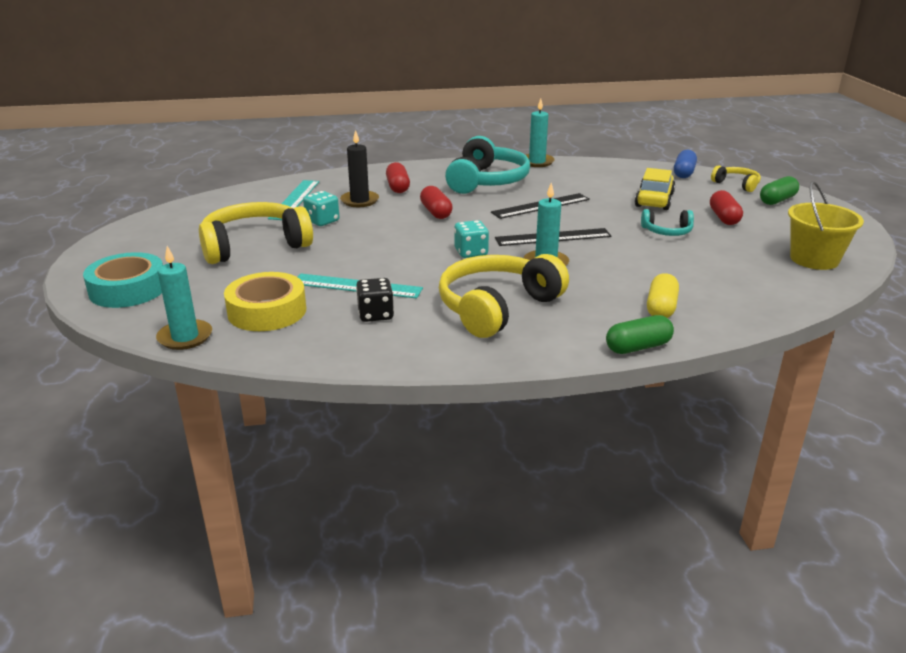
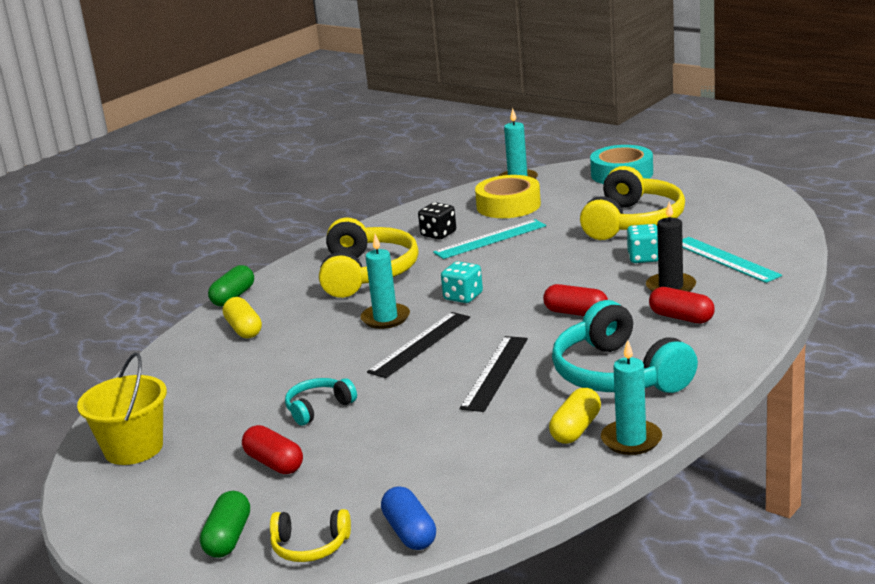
camera: 140 degrees right, 5 degrees down
yellow car [635,168,675,210] -> none
none -> yellow capsule [549,388,601,444]

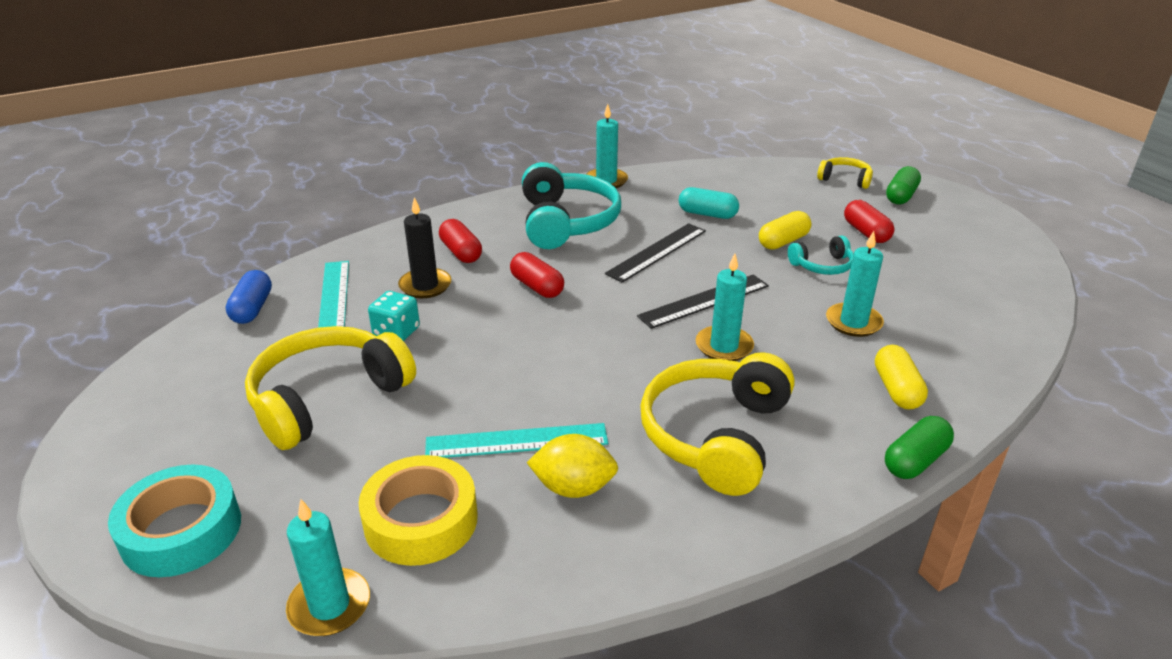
camera: 160 degrees left, 10 degrees up
yellow bucket [77,353,167,465] -> none
blue capsule [381,486,436,550] -> blue capsule moved to [226,270,272,324]
black dice [418,202,456,239] -> yellow lemon [527,434,618,498]
turquoise dice [441,261,483,303] -> none
yellow capsule [549,388,601,444] -> yellow capsule moved to [759,211,811,250]
none -> turquoise capsule [679,187,739,219]
none -> turquoise candle [826,231,884,337]

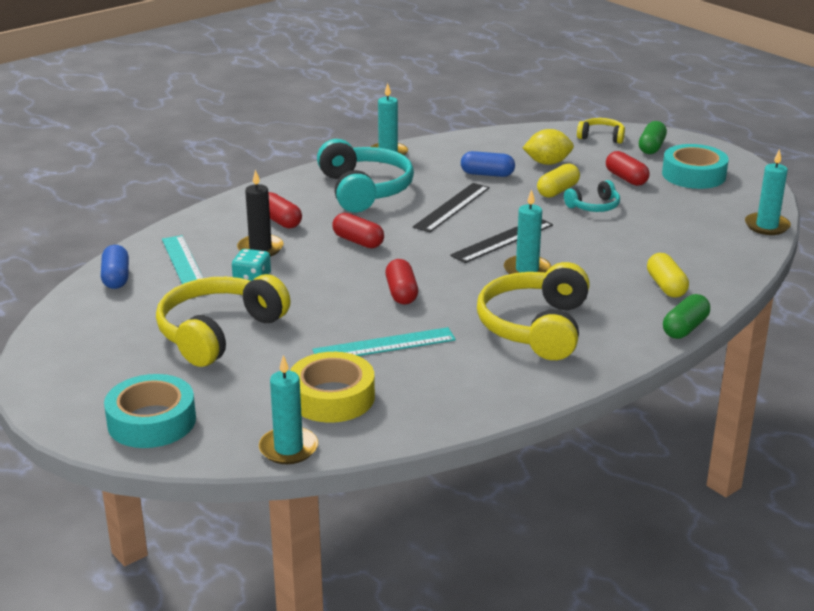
camera: 10 degrees left, 5 degrees down
yellow lemon [527,434,618,498] -> yellow lemon moved to [523,129,574,165]
turquoise capsule [679,187,739,219] -> blue capsule [461,151,515,177]
turquoise candle [826,231,884,337] -> turquoise candle moved to [745,149,791,235]
none -> red capsule [385,259,418,305]
none -> turquoise tape [662,144,729,189]

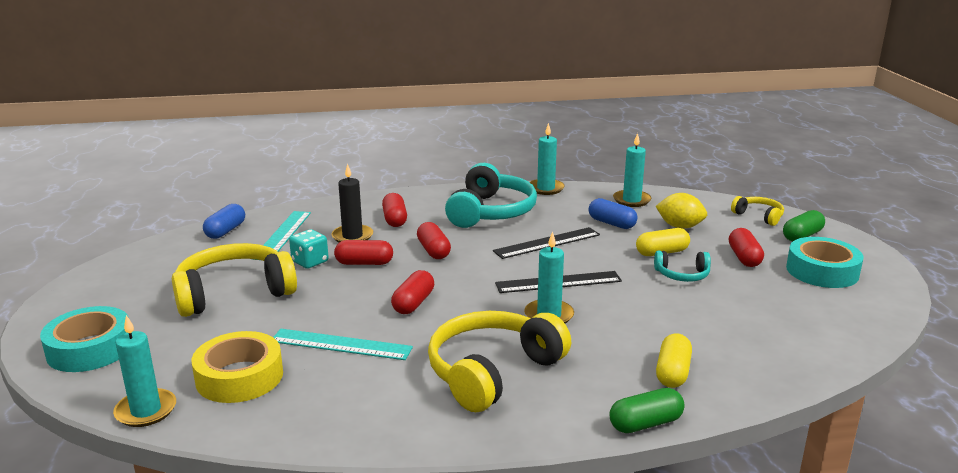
camera: 30 degrees right, 5 degrees down
turquoise candle [745,149,791,235] -> turquoise candle moved to [613,133,651,207]
none -> red capsule [334,240,393,265]

